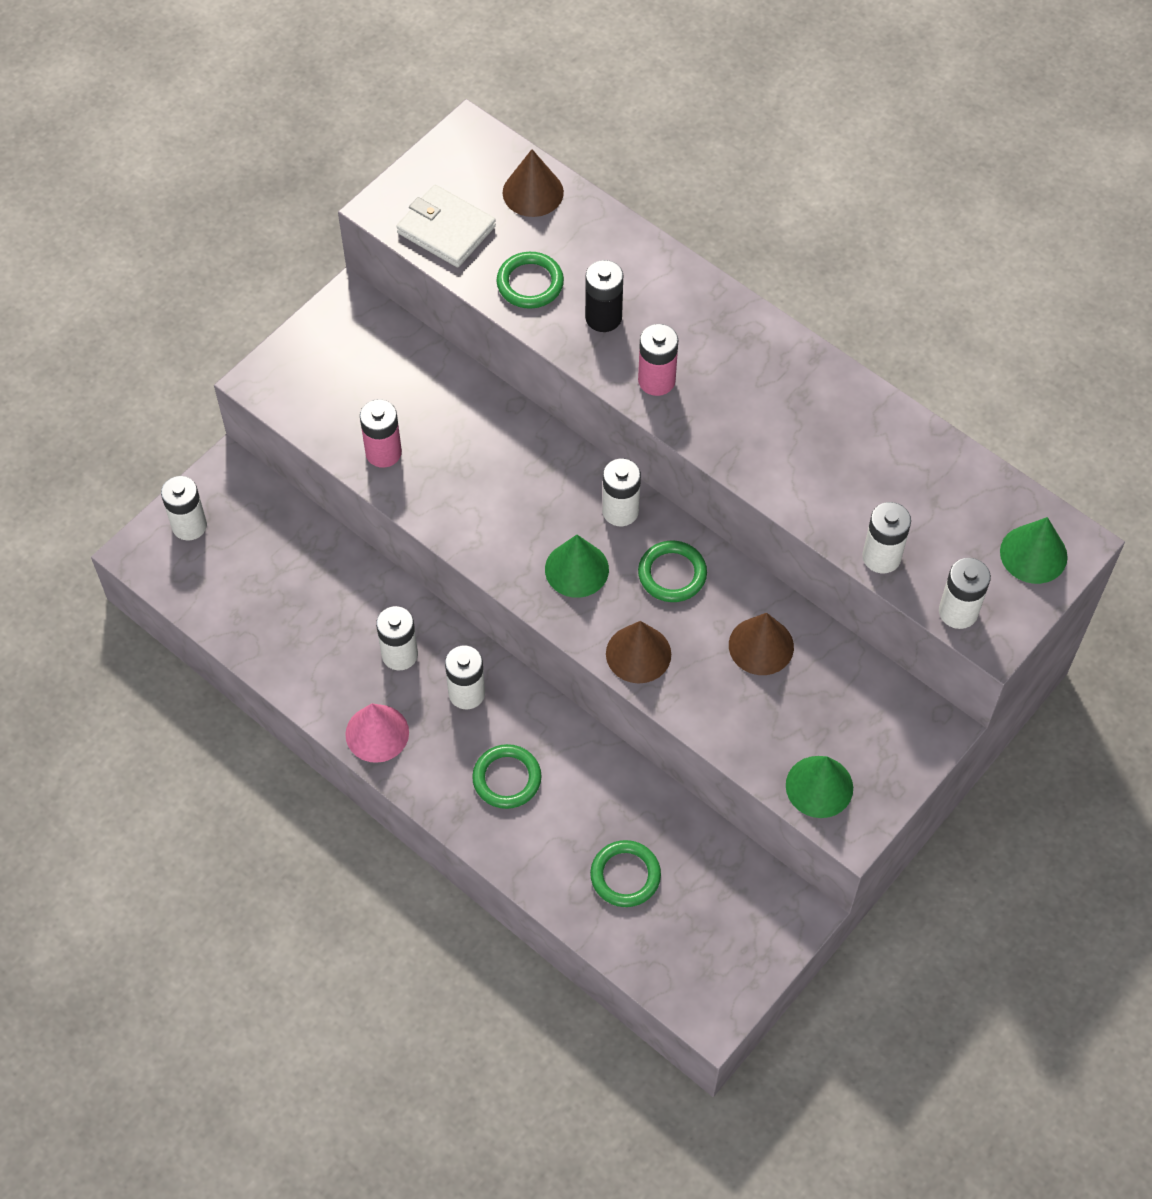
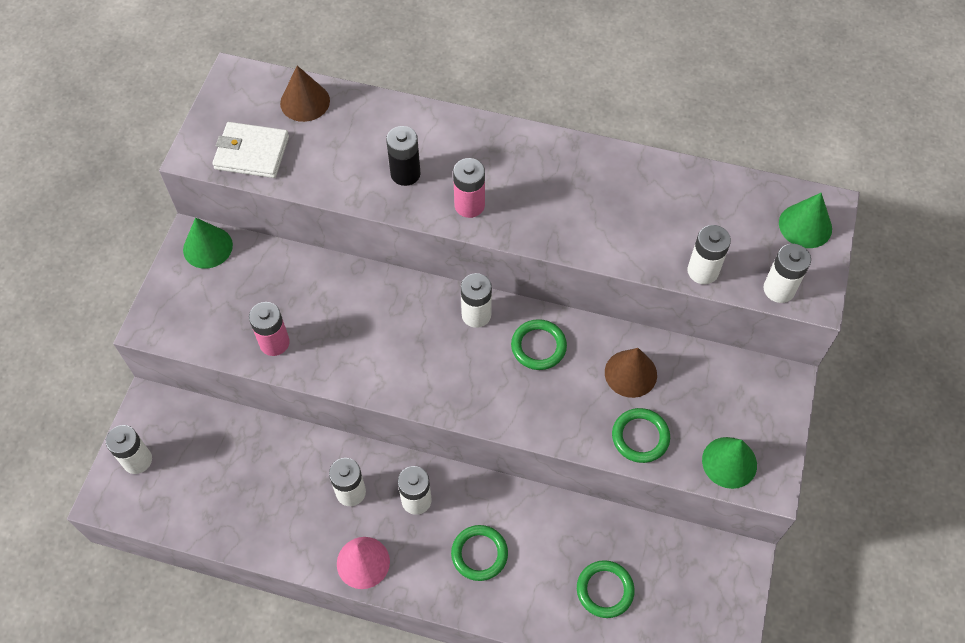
camera: 25 degrees left, 0 degrees up
green ring [496,252,564,309] -> green ring moved to [612,408,670,463]
green cone [545,535,609,598] -> green cone moved to [183,217,233,269]
brown cone [606,621,671,683] -> none

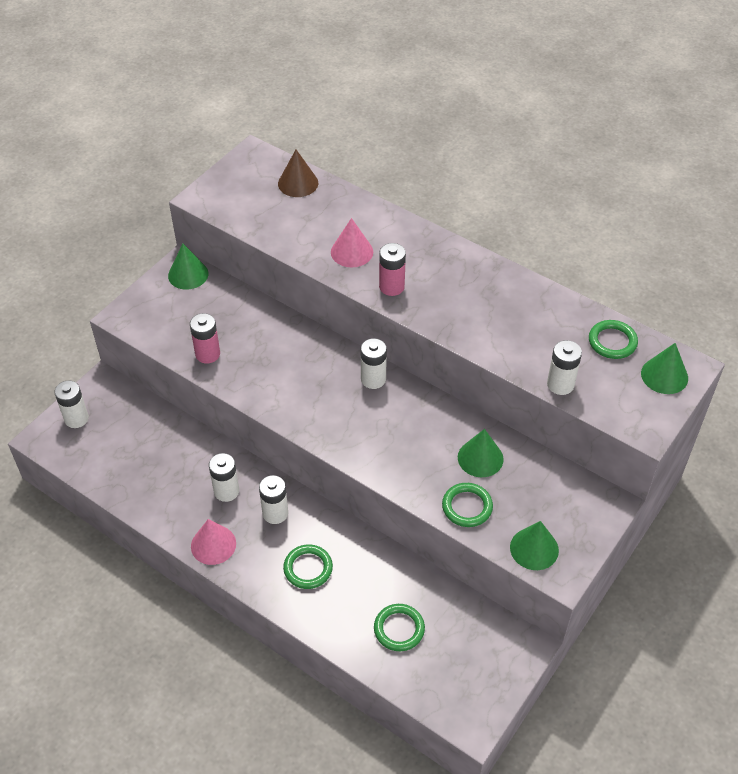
camera: 20 degrees right, 10 degrees down
white wallet [212,122,289,178] -> none
black battery [386,126,421,186] -> pink cone [331,218,373,267]
green ring [511,319,567,370] -> green ring moved to [589,320,638,359]
brown cone [605,348,657,398] -> green cone [458,429,504,477]
white battery [763,244,811,303] -> none

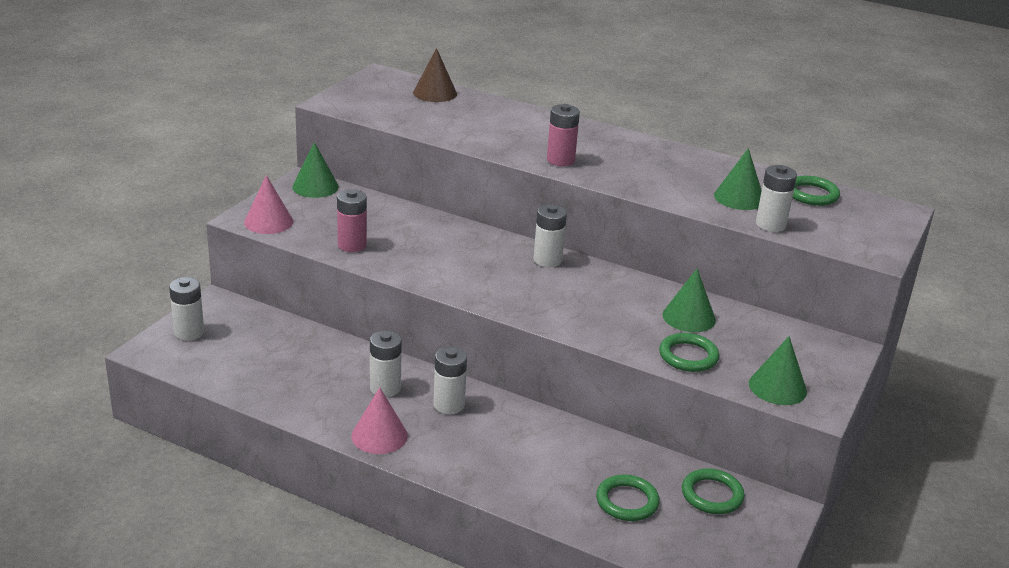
camera: 10 degrees left, 20 degrees down
green ring [283,544,333,589] -> green ring moved to [682,468,745,514]
pink cone [331,218,373,267] -> pink cone moved to [244,175,293,234]
green cone [641,343,688,394] -> green cone moved to [714,148,762,210]

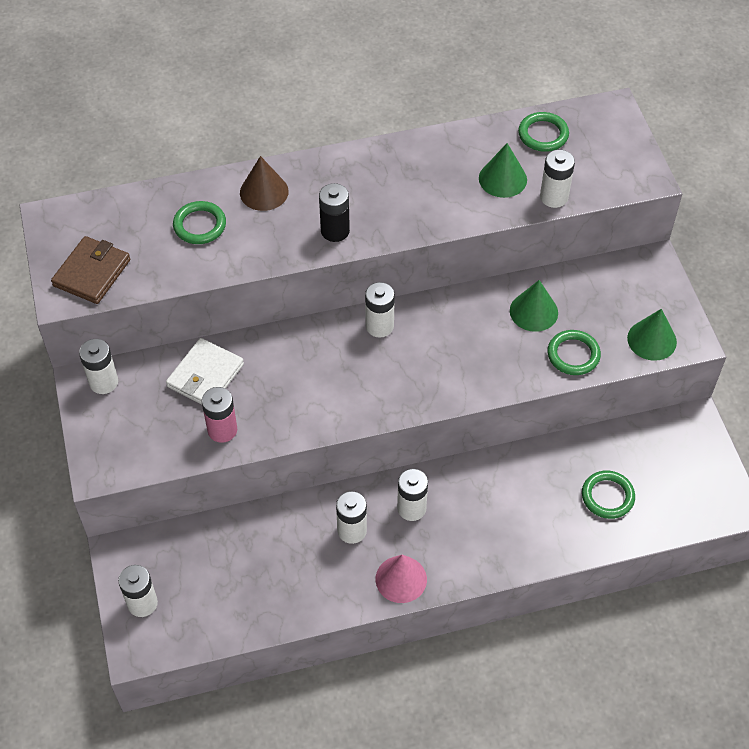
camera: 40 degrees left, 25 degrees up
pink cone [244,175,293,234] -> none
green cone [292,142,339,198] -> white battery [79,339,118,394]
brown cone [413,48,457,102] -> brown cone moved to [240,156,289,211]
pink battery [547,104,580,166] -> black battery [319,183,350,242]
green ring [682,468,745,514] -> green ring moved to [173,201,226,244]
none -> brown wallet [51,236,130,304]
none -> white wallet [166,338,244,404]

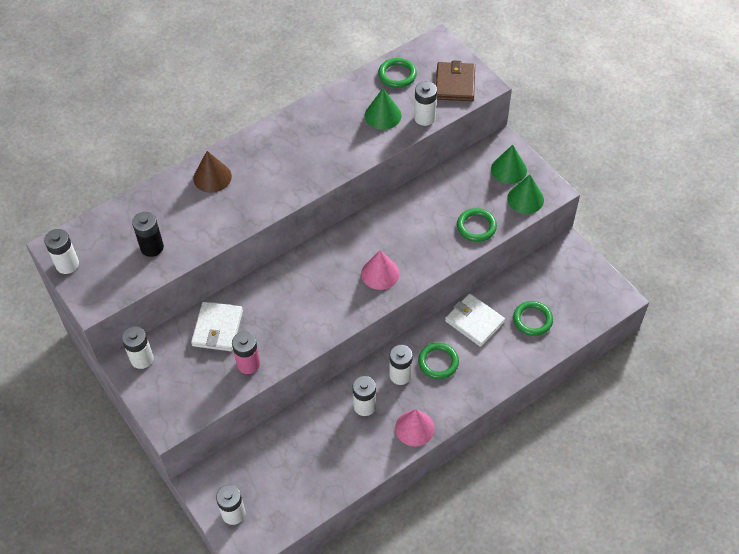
camera: 20 degrees left, 0 degrees up
brown wallet [51,236,130,304] -> brown wallet moved to [436,60,475,101]
green ring [173,201,226,244] -> green ring moved to [418,343,459,379]
black battery [319,183,350,242] -> black battery moved to [132,212,164,257]
white battery [365,282,395,338] -> white battery moved to [44,229,79,274]
green cone [510,280,558,332] -> green cone moved to [491,145,527,184]
none -> pink cone [361,250,399,290]
none -> white wallet [445,293,505,347]

